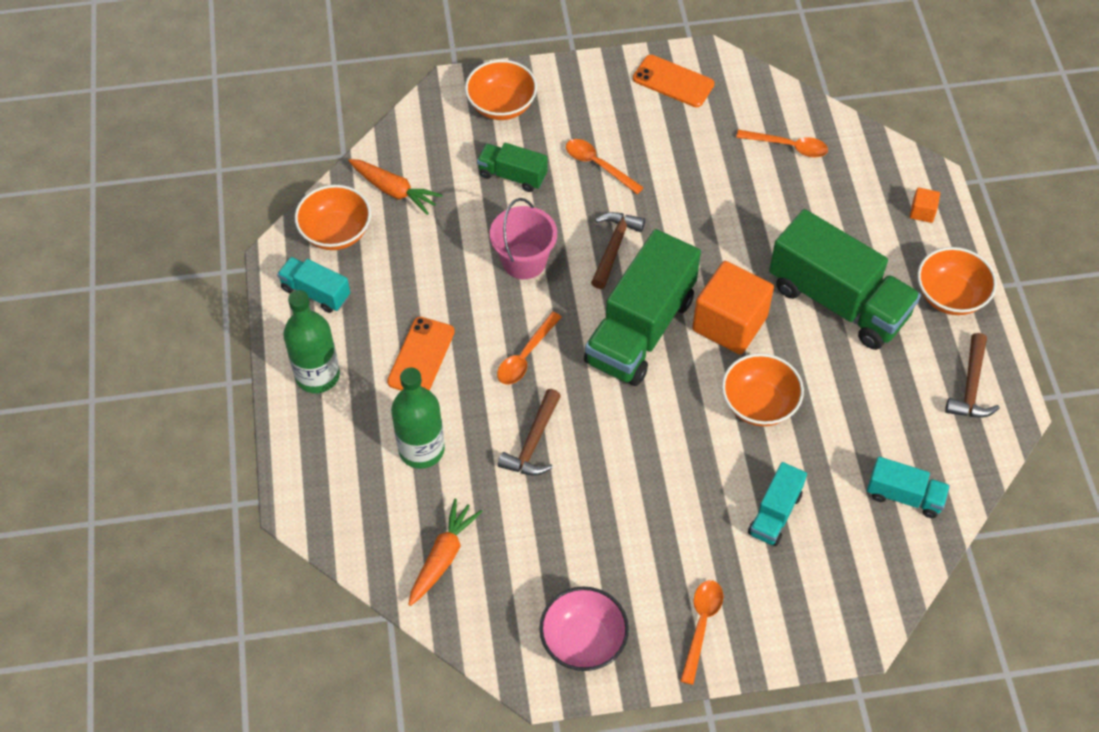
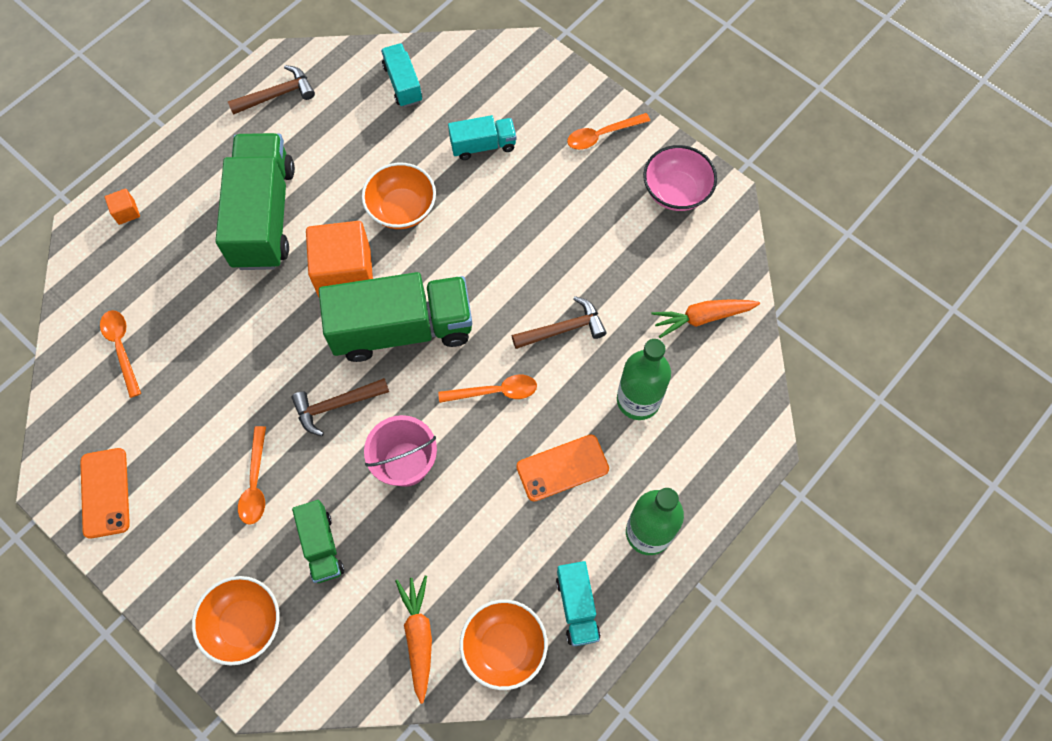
camera: 130 degrees left, 10 degrees up
orange bowl [918,247,997,315] -> none

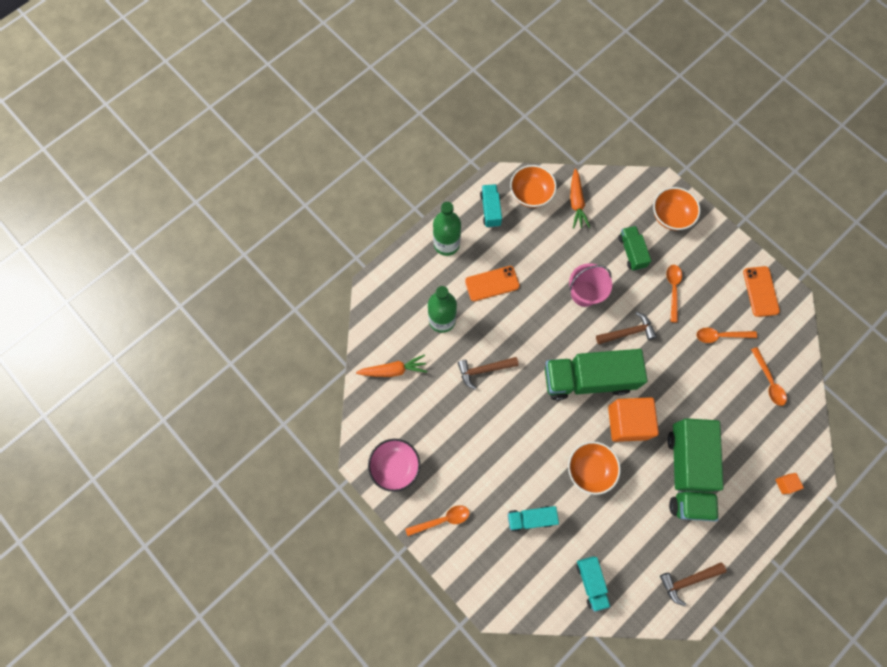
camera: 175 degrees left, 5 degrees up
orange spoon [438,375,537,403] -> orange spoon moved to [697,327,757,343]

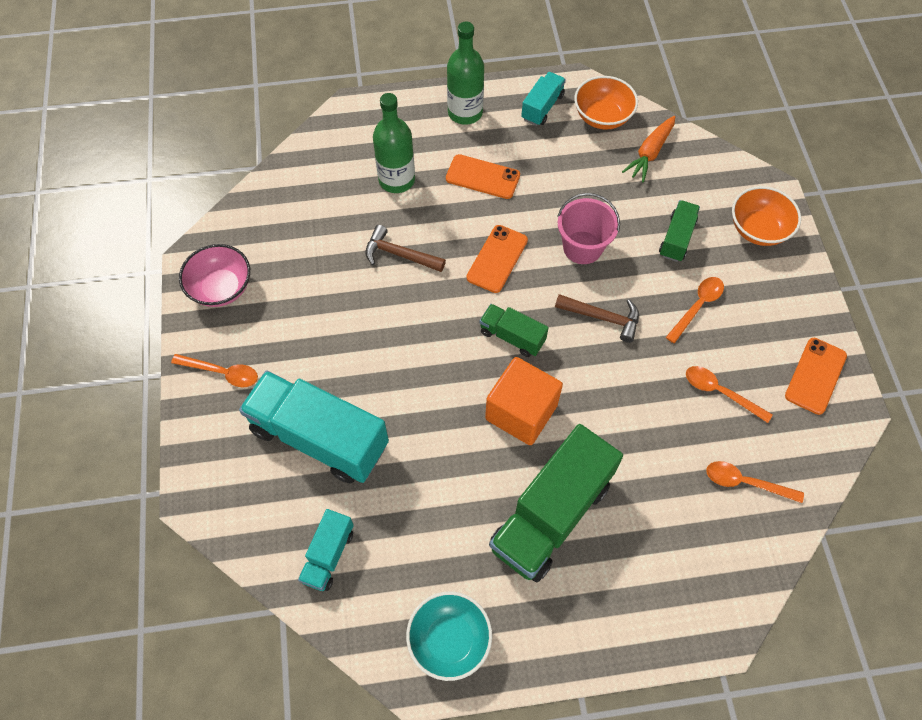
camera: 35 degrees right, 10 degrees down
orange carrot [356,355,427,377] -> none
turquoise truck [508,506,559,532] -> turquoise truck [239,370,389,483], size x2.02
green truck [545,349,647,400] -> green truck [480,304,549,357], size x0.50
orange bowl [568,441,621,495] -> none
brown hammer [660,562,727,606] -> turquoise bowl [406,591,492,681]
orange spoon [751,347,787,406] -> orange spoon turned 90 degrees clockwise [706,461,804,503]
orange cube [775,473,804,494] -> none
none -> orange phone [466,225,528,293]

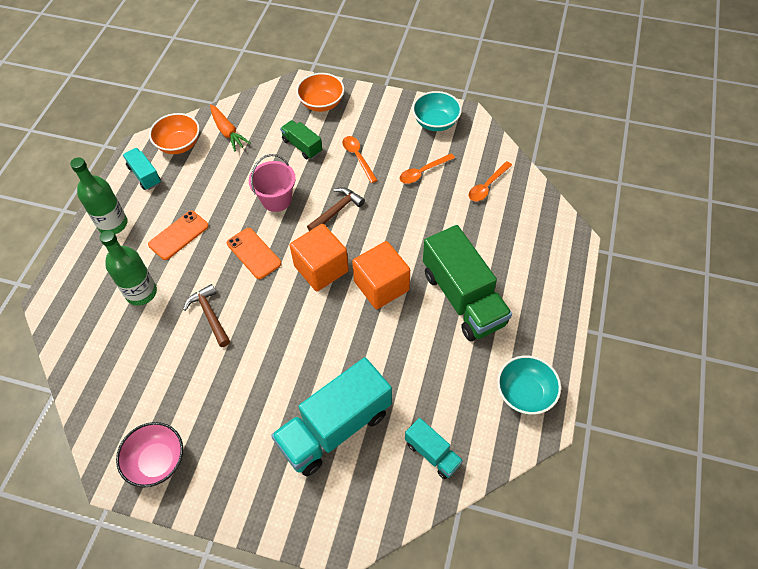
camera: 65 degrees left, 5 degrees down
orange spoon [171,354,258,387] -> none
brown hammer [366,225,446,272] -> brown hammer turned 105 degrees clockwise [183,284,230,347]
green truck [480,304,549,357] -> orange cube [290,224,349,291]
orange phone [785,338,847,415] -> turquoise bowl [412,91,462,131]

